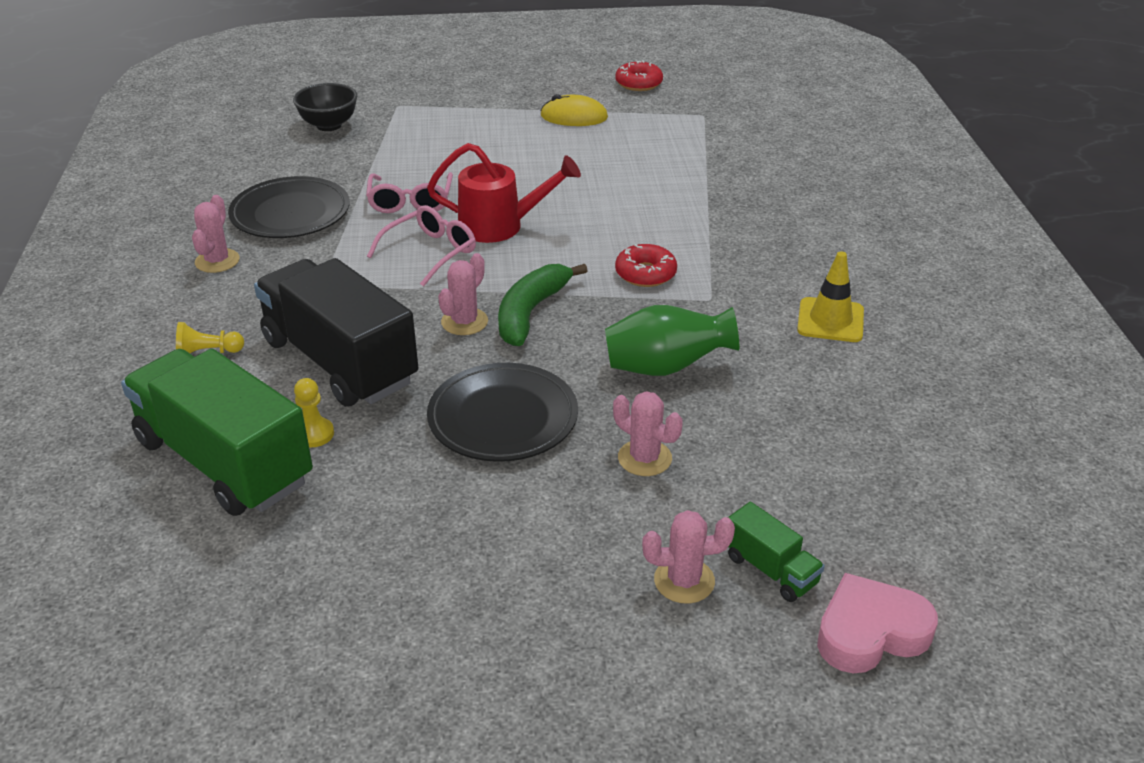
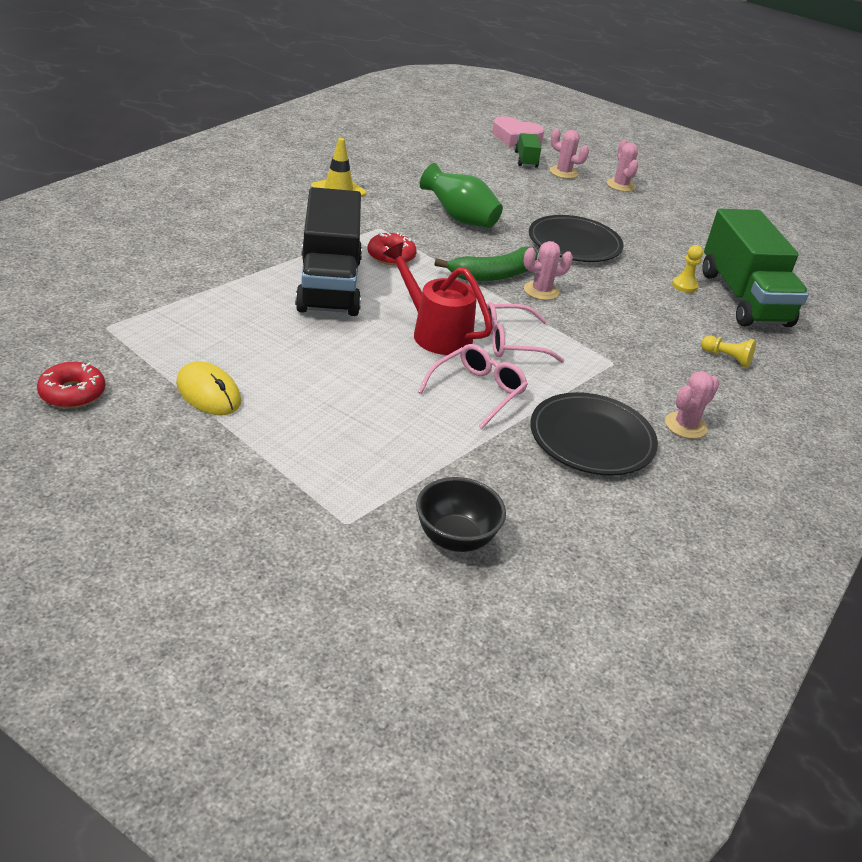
camera: 145 degrees left, 0 degrees up
black truck [254,258,418,407] -> black truck moved to [295,187,362,316]
pink cactus [613,391,683,476] -> pink cactus moved to [607,139,638,192]

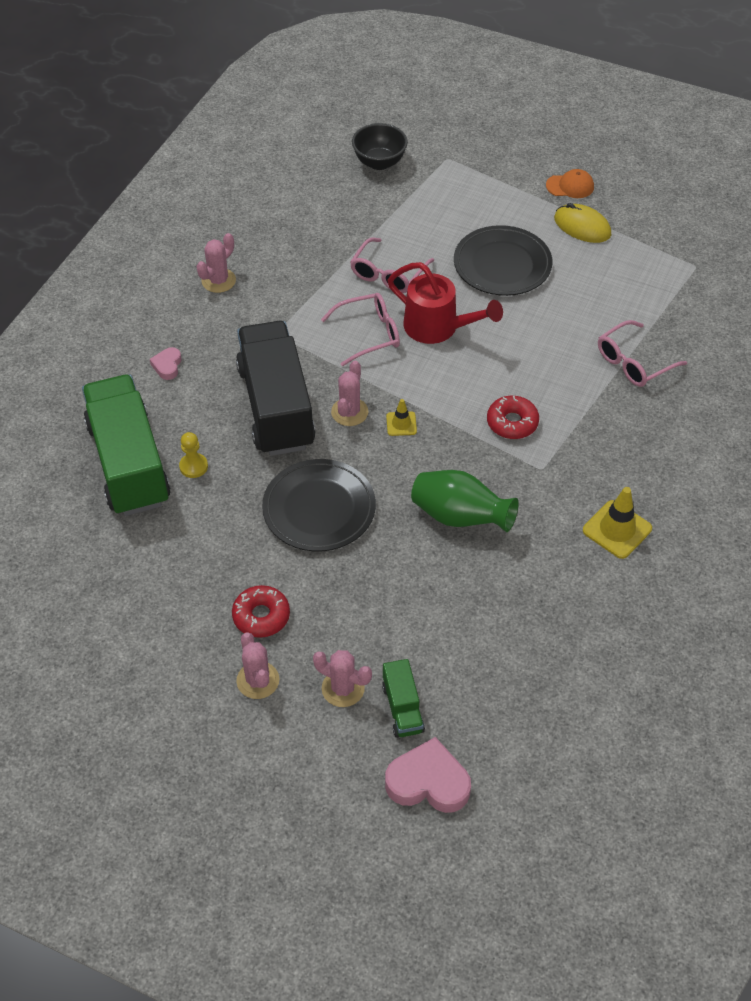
camera: 175 degrees right, 15 degrees up
red donut [37,362,105,408] -> red donut moved to [232,585,290,638]
black truck [295,187,362,316] -> black truck moved to [236,321,316,456]
green banana [435,247,538,281] -> yellow traffic cone [386,399,417,436]
pink cactus [524,241,573,300] -> pink cactus turned 45 degrees counterclockwise [331,361,369,426]
black plate [530,392,658,476] -> black plate moved to [454,225,552,296]
yellow pawn [701,336,756,368] -> pink heart [150,347,182,380]
none -> orange cap [546,169,594,198]
none -> pink glasses [598,320,687,387]

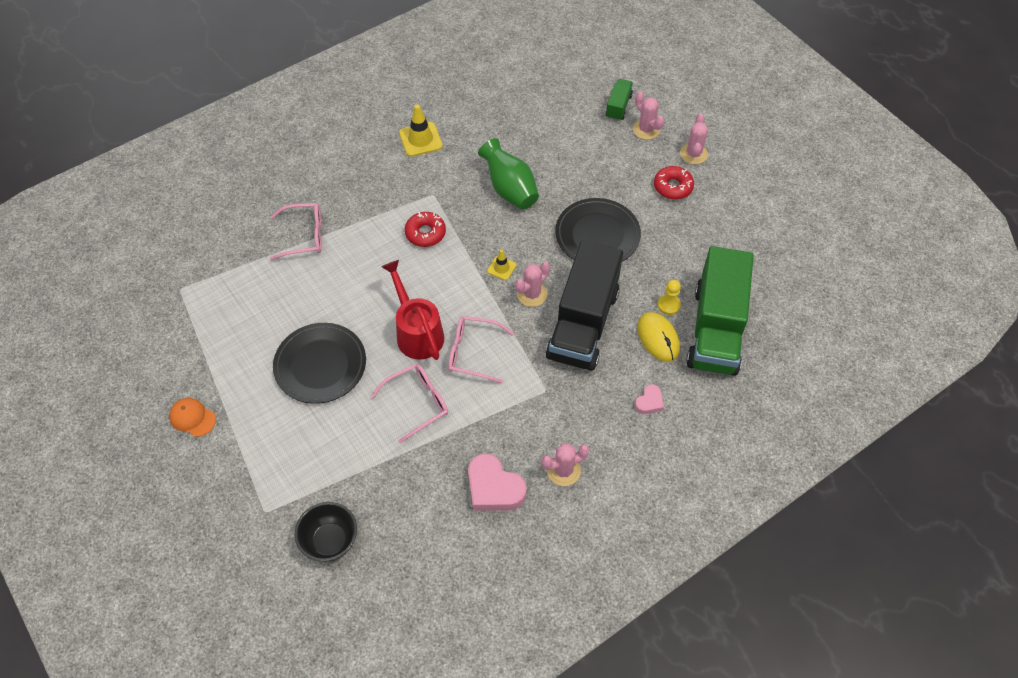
camera: 150 degrees left, 5 degrees up
pink heart [385,737,471,813] -> pink heart moved to [468,454,527,511]
yellow mouse [554,203,611,243] -> yellow mouse moved to [637,312,680,362]

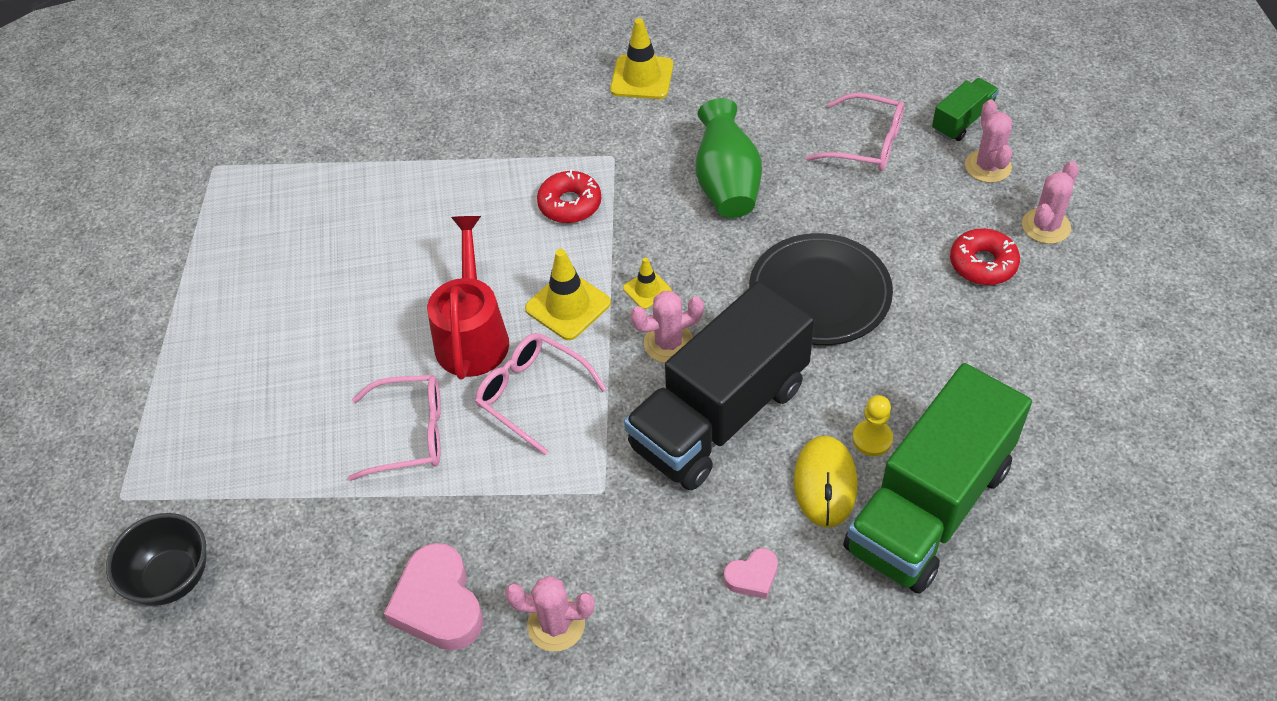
camera: 30 degrees right, 5 degrees down
orange cap [169,398,216,437] -> none
pink glasses [270,203,322,261] -> pink glasses moved to [806,93,904,171]
black plate [273,323,366,404] -> none
none -> yellow traffic cone [525,249,611,340]

